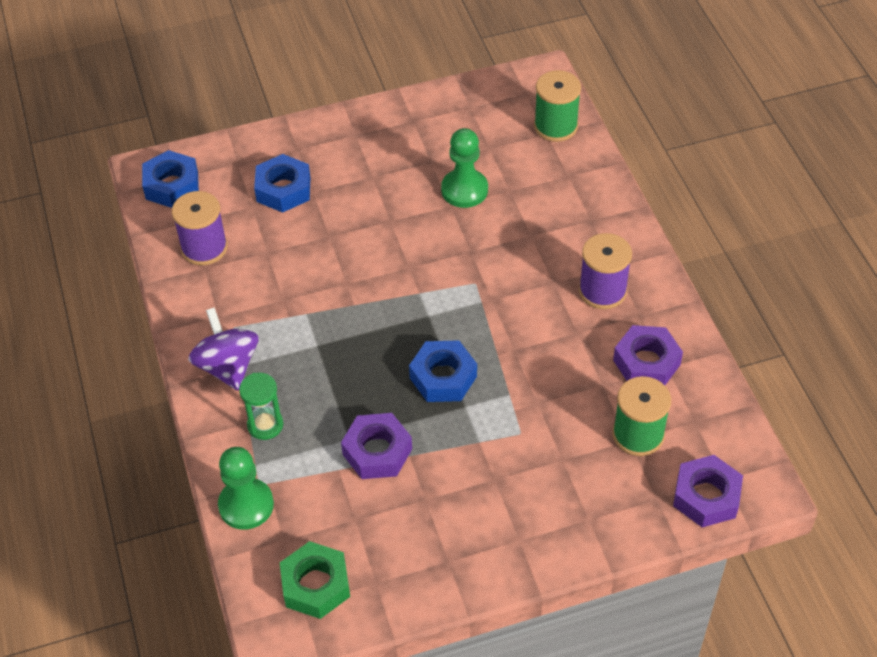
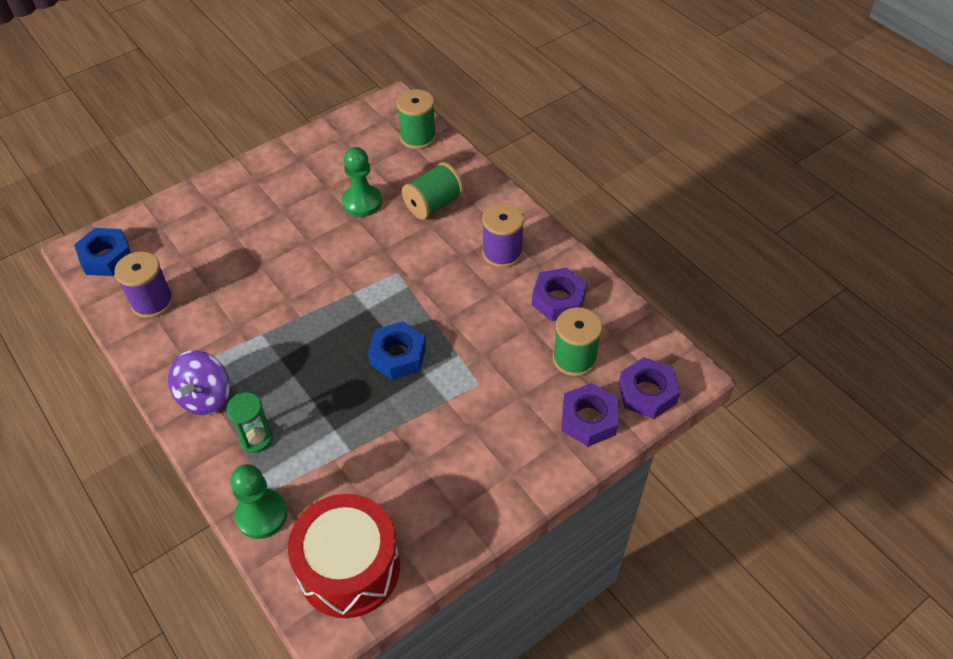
camera: 20 degrees left, 0 degrees up
purple spinning top [188,307,259,391] -> purple spinning top turned 120 degrees counterclockwise [168,350,230,415]
blue nut [254,154,310,213] -> none
green nut [280,541,350,619] -> red drum [288,494,400,618]
purple nut [341,413,412,479] -> purple nut moved to [561,383,618,447]
none -> green spool [402,162,464,220]

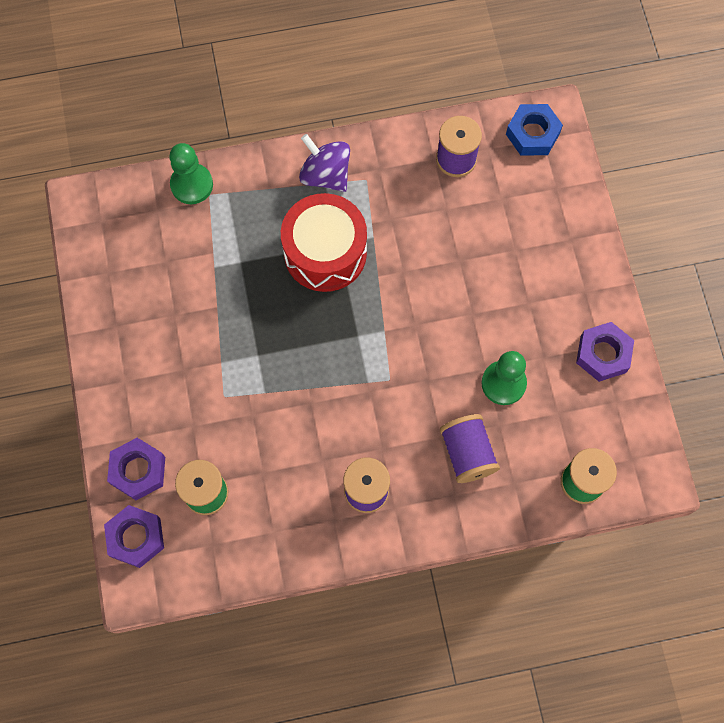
camera: 115 degrees right, 20 degrees up
green hourglass [227,393,273,453] -> none
red drum [288,494,400,618] -> red drum moved to [281,193,367,292]
blue nut [368,321,426,380] -> none
green spool [402,162,464,220] -> purple spool [440,414,500,483]
purple nut [532,267,587,321] -> purple nut moved to [576,322,634,382]

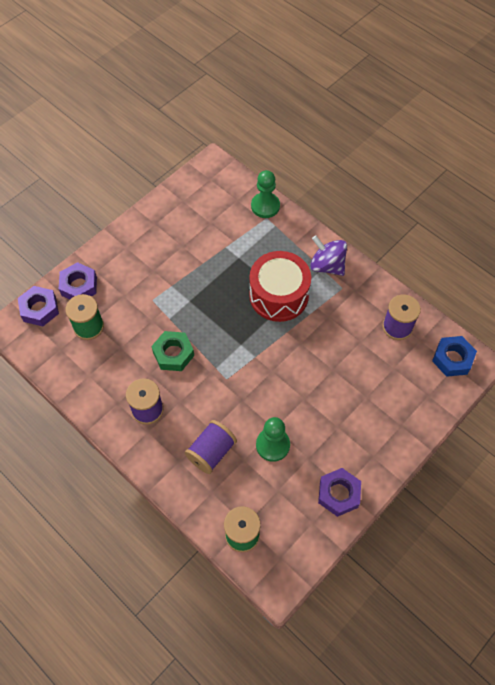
camera: 55 degrees right, 10 degrees down
purple spinning top [299,134,350,192] -> purple spinning top turned 60 degrees counterclockwise [310,235,347,276]
none -> green nut [151,331,194,371]

